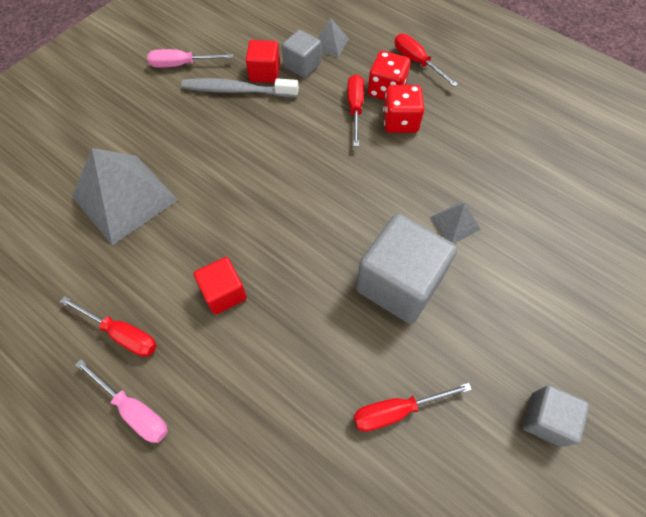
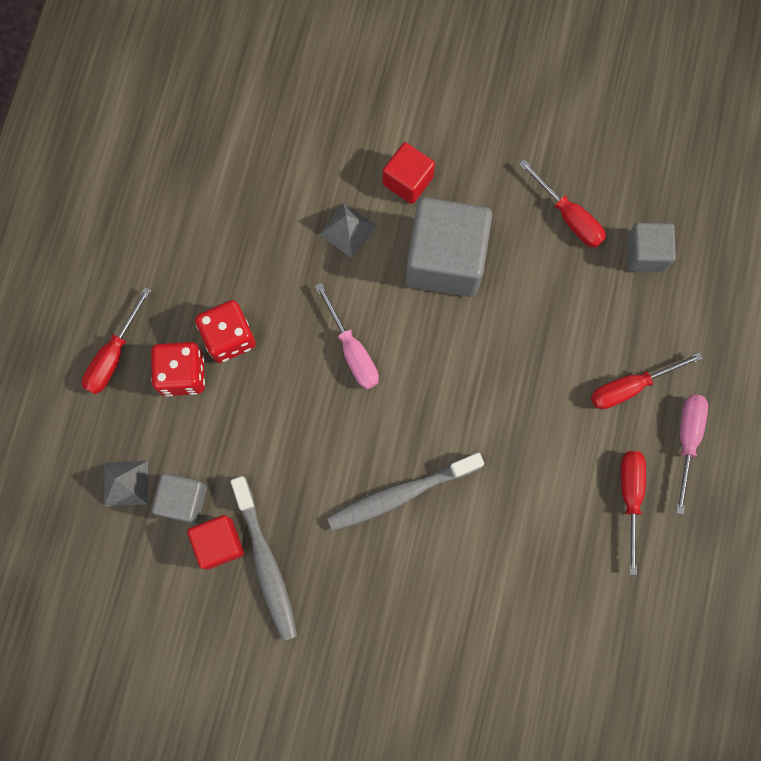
camera: 115 degrees left, 15 degrees up
grey pyramid [72,148,178,245] -> none
pink screwdriver [147,49,233,68] -> pink screwdriver moved to [315,283,379,389]
red cube [194,257,247,315] -> red cube moved to [383,142,435,204]
red screwdriver [347,74,364,147] -> red screwdriver moved to [591,352,703,409]
grey cube [523,385,589,447] -> grey cube moved to [627,223,676,272]
none -> grey toothbrush [327,452,484,531]

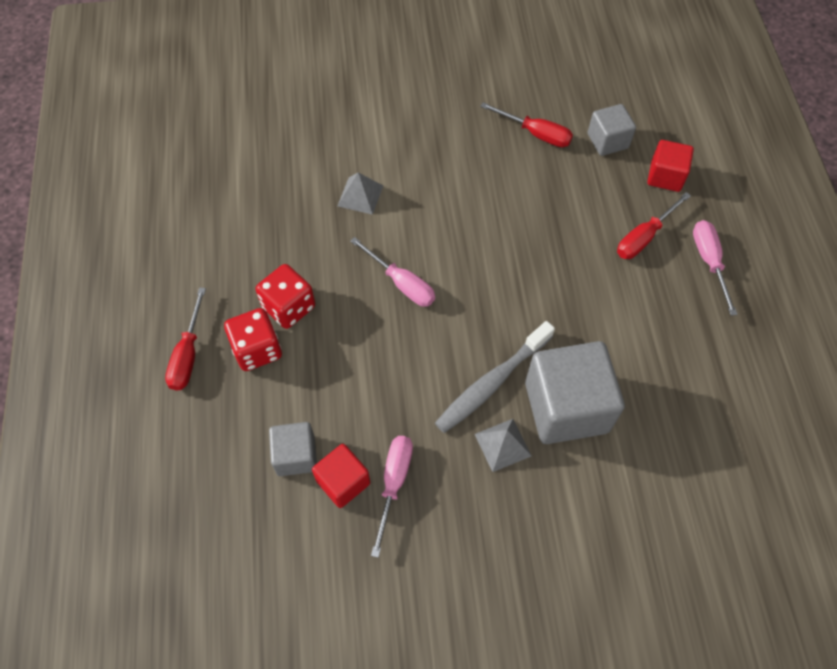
camera: 20 degrees left, 15 degrees down
grey pyramid [104,461,148,506] -> grey pyramid moved to [475,419,531,472]
grey toothbrush [231,476,297,641] -> pink screwdriver [371,436,413,558]
red cube [383,142,435,204] -> red cube moved to [647,140,694,192]
grey cube [406,197,492,297] -> grey cube moved to [525,341,625,444]
red screwdriver [621,451,646,575] -> none

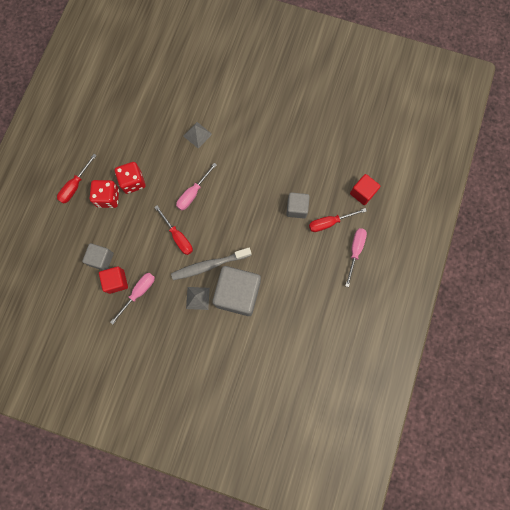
camera: 25 degrees right, 15 degrees up
pink screwdriver [350,237,435,307] -> pink screwdriver turned 60 degrees clockwise [176,163,217,211]
red screwdriver [480,102,573,147] -> red screwdriver moved to [154,205,193,255]
grey cube [588,104,636,156] -> grey cube moved to [286,192,310,219]

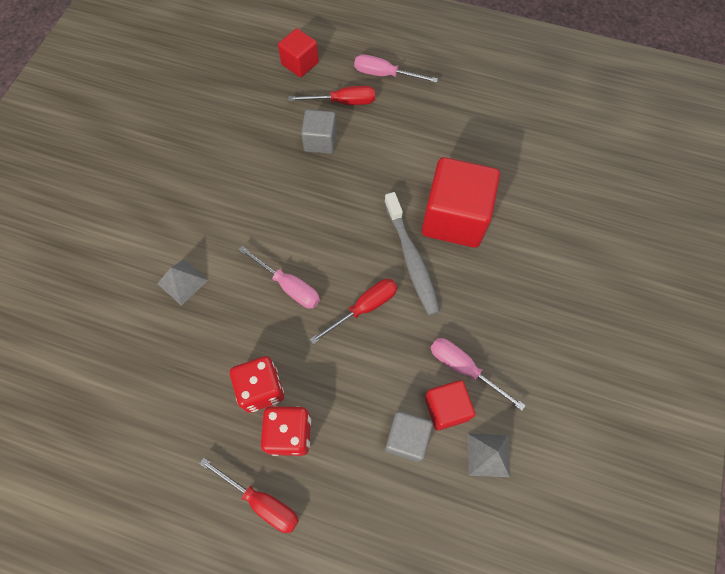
camera: 90 degrees left, 10 degrees down
grey pyramid [186,287,210,310] -> grey pyramid moved to [468,434,510,477]
grey cube [212,266,261,316] -> red cube [422,157,500,248]
red screwdriver [309,208,367,232] -> red screwdriver turned 75 degrees counterclockwise [288,86,375,105]

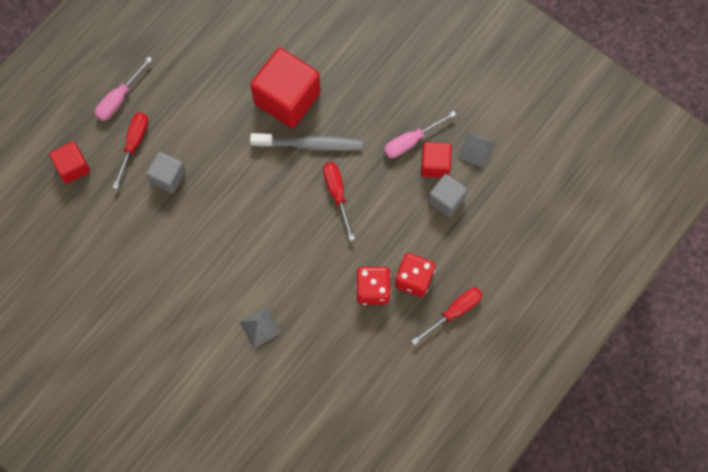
camera: 70 degrees left, 5 degrees up
pink screwdriver [239,246,320,309] -> none

